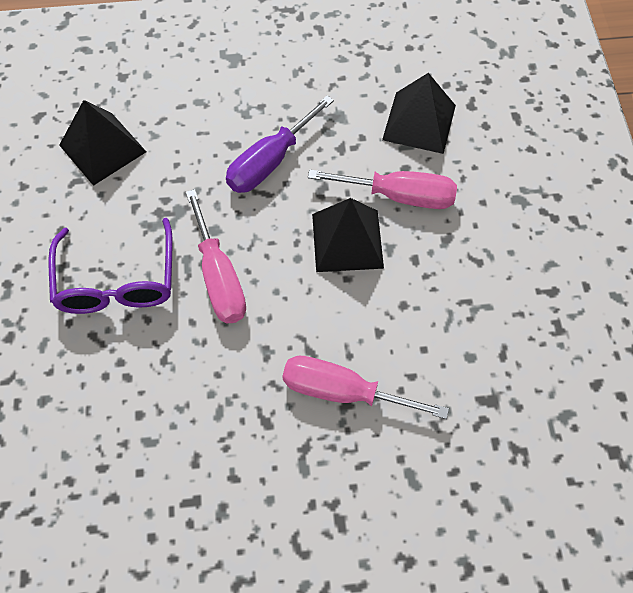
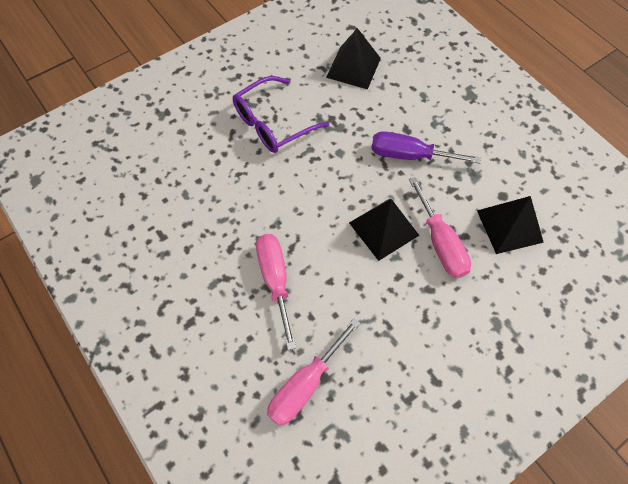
camera: 60 degrees right, 0 degrees up
pink screwdriver [186,189,246,323] -> pink screwdriver moved to [267,318,361,426]

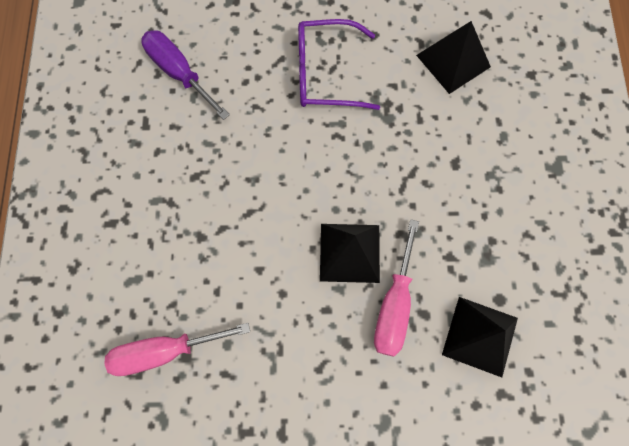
camera: 35 degrees right, 10 degrees up
pink screwdriver [256,234,296,350] -> none
purple screwdriver [371,131,481,164] -> purple screwdriver moved to [141,30,230,120]

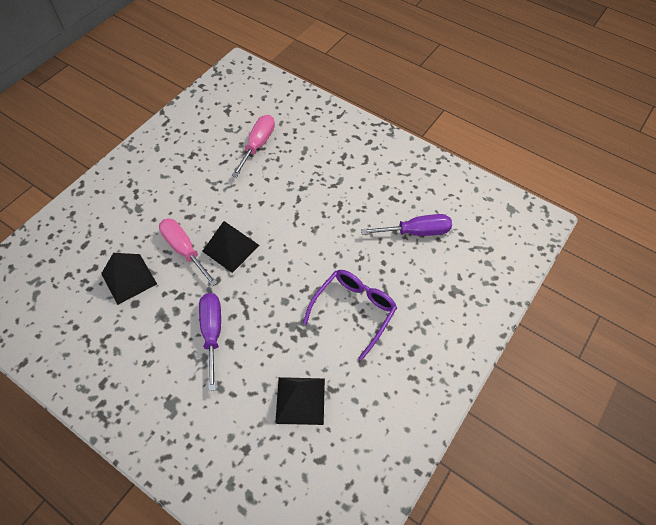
camera: 125 degrees right, 15 degrees down
none -> purple screwdriver [199,293,221,391]

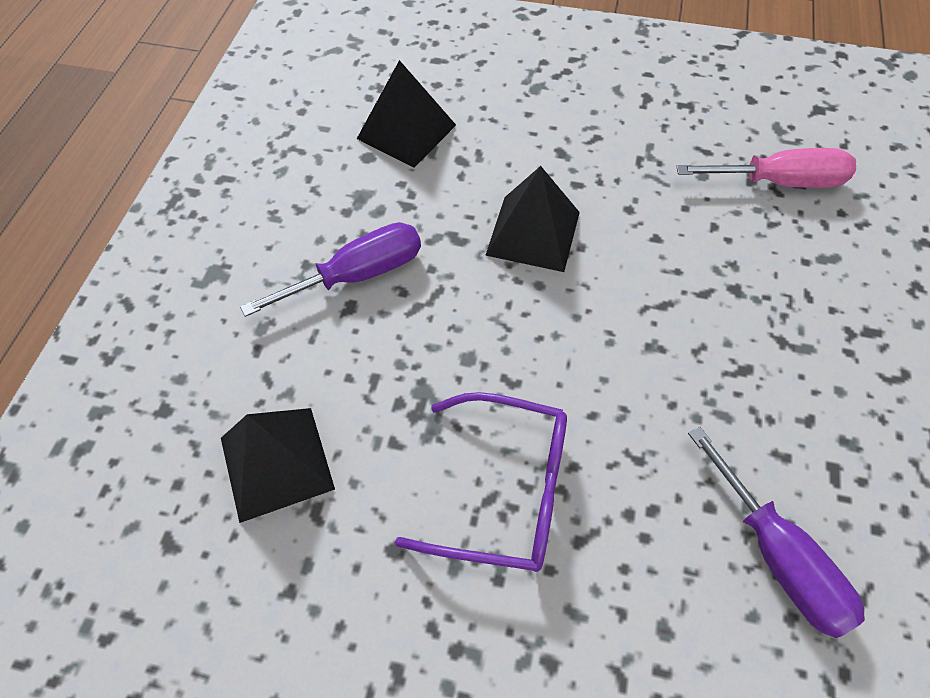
camera: 70 degrees right, 0 degrees up
pink screwdriver [159,218,218,287] -> none

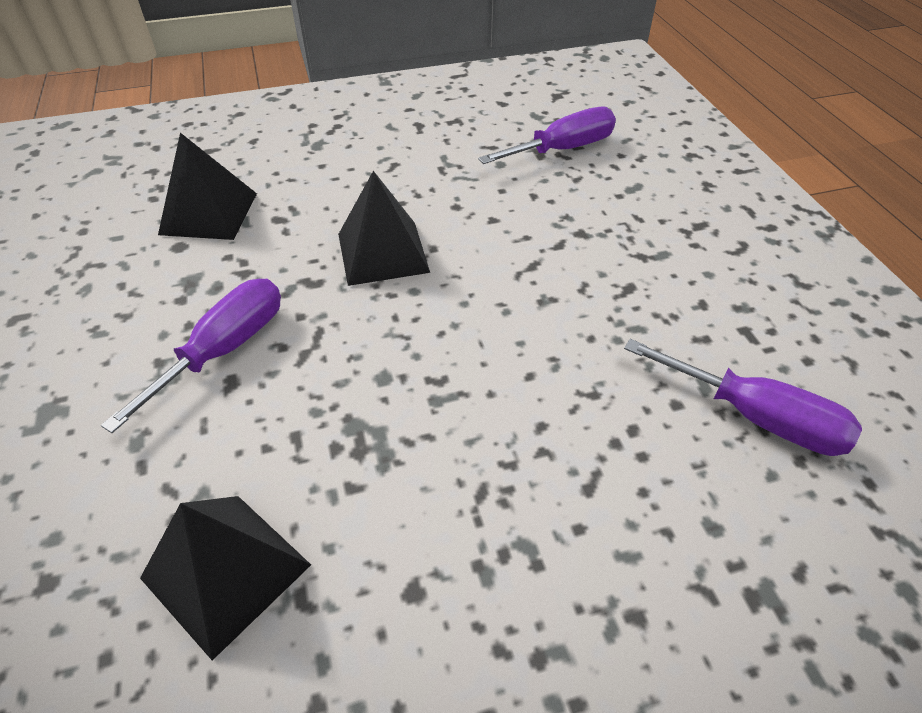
camera: 30 degrees left, 10 degrees down
purple glasses [395,392,567,572] -> none
pink screwdriver [676,148,856,188] -> purple screwdriver [478,107,616,164]

